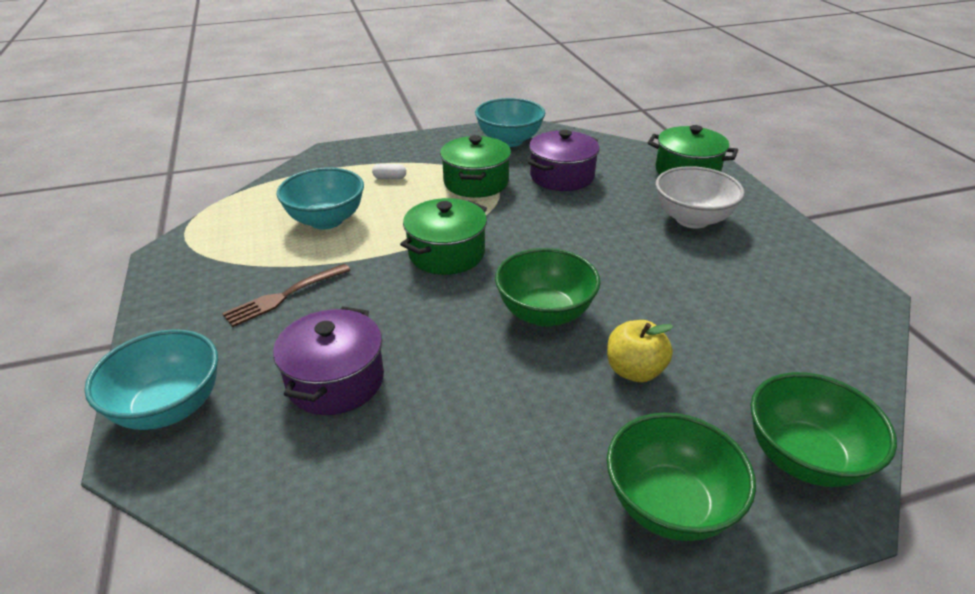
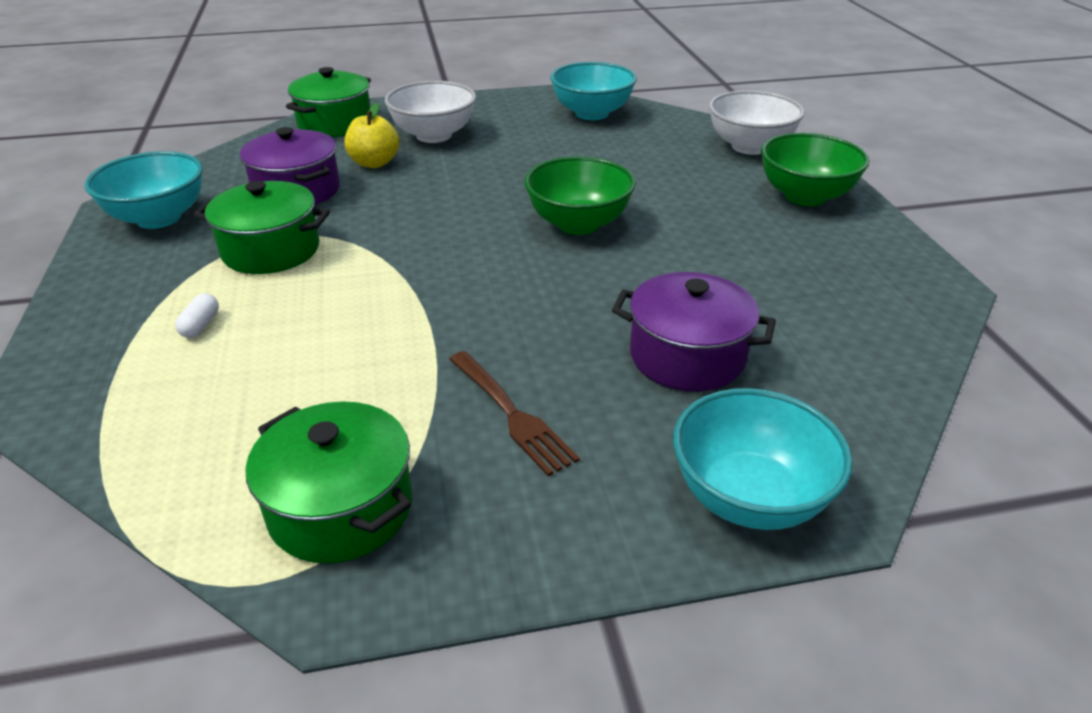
camera: 85 degrees left, 0 degrees up
turquoise bowl [277,168,364,229] -> turquoise bowl moved to [550,62,636,120]
green pot [400,198,487,275] -> green pot moved to [246,401,412,563]
yellow apple [607,320,673,382] -> yellow apple moved to [344,103,399,168]
green bowl [751,372,897,487] -> white bowl [709,90,805,155]

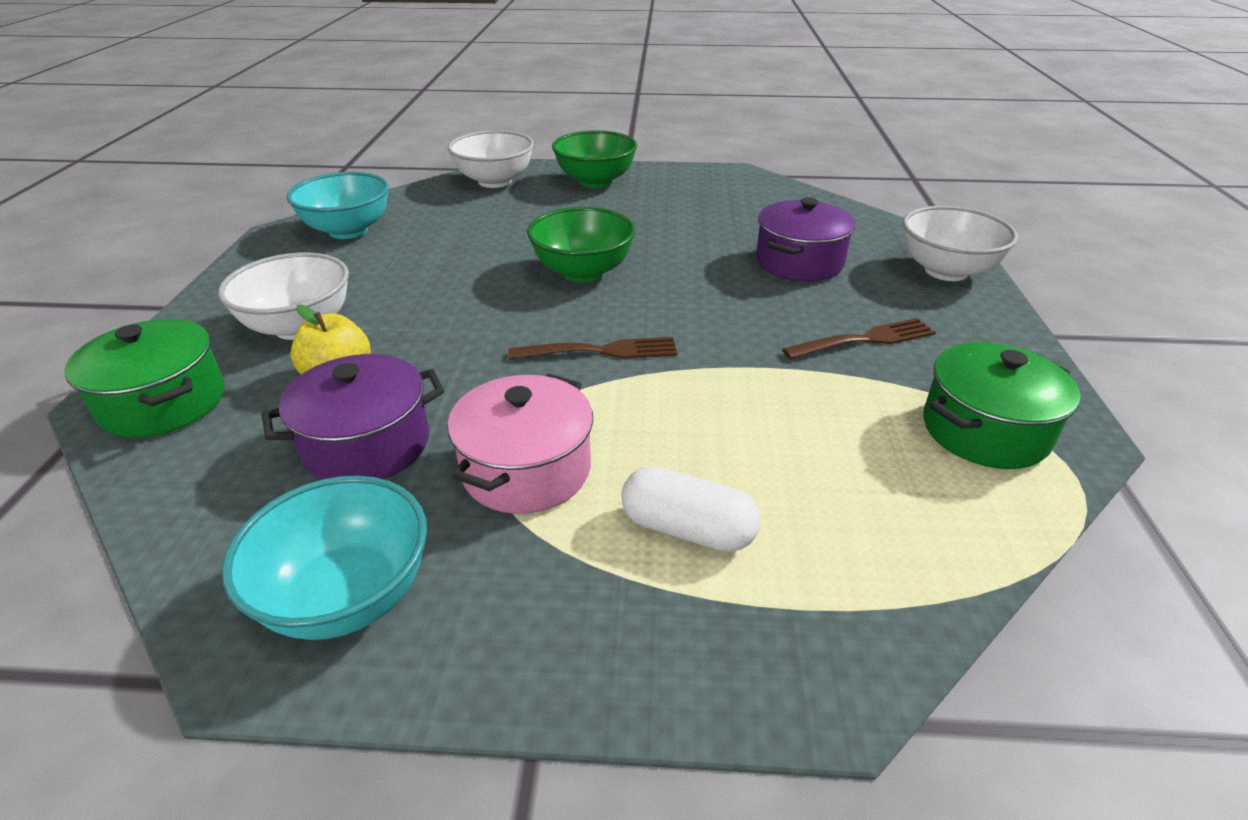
camera: 75 degrees left, 0 degrees up
white capsule [175,293,219,338] -> white capsule [621,466,761,552], size x1.86
green pot [194,181,330,274] -> pink pot [447,373,593,514]
turquoise bowl [673,388,853,530] -> white bowl [903,206,1018,281]
none -> brown fork [509,337,677,360]

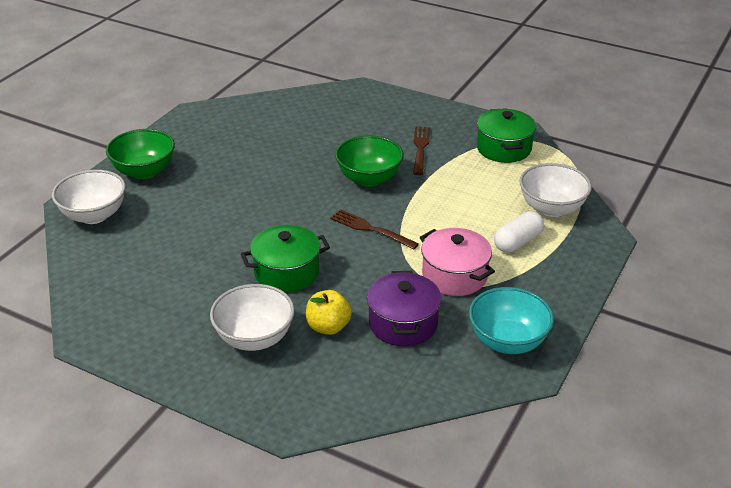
camera: 65 degrees left, 0 degrees up
green pot [64,319,225,438] -> green pot moved to [241,225,330,292]
turquoise bowl [286,172,389,239] -> none
brown fork [509,337,677,360] -> brown fork turned 75 degrees counterclockwise [330,209,419,250]
green bowl [527,207,636,282] -> green bowl moved to [335,135,404,187]
purple pot [756,197,856,282] -> none
white bowl [903,206,1018,281] -> white bowl moved to [519,163,592,217]

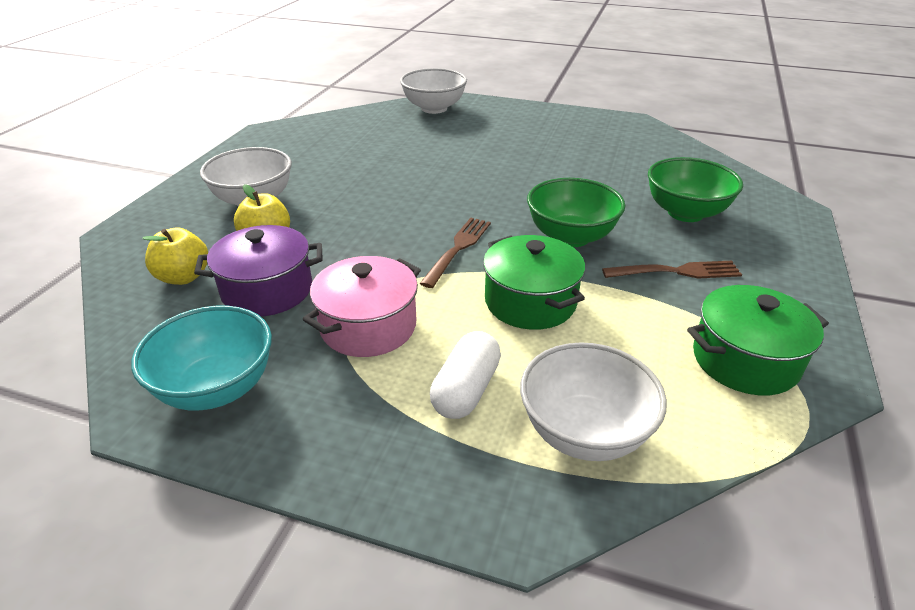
camera: 80 degrees right, 0 degrees up
green bowl [106,129,175,179] -> green bowl moved to [648,157,743,222]
green pot [241,225,330,292] -> green pot moved to [483,235,585,330]
white capsule [494,211,544,253] -> white capsule turned 75 degrees clockwise [430,331,501,419]
none -> yellow apple [142,227,208,285]

